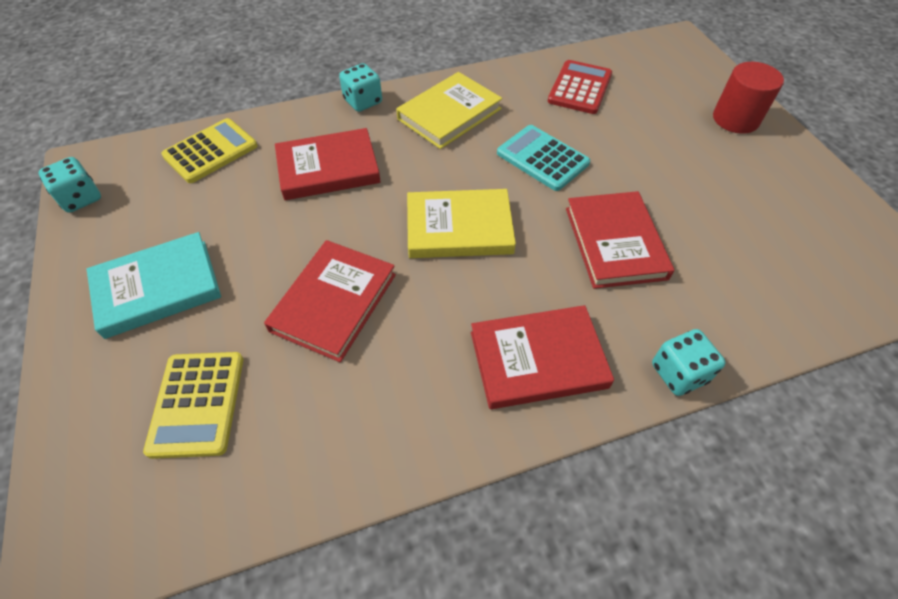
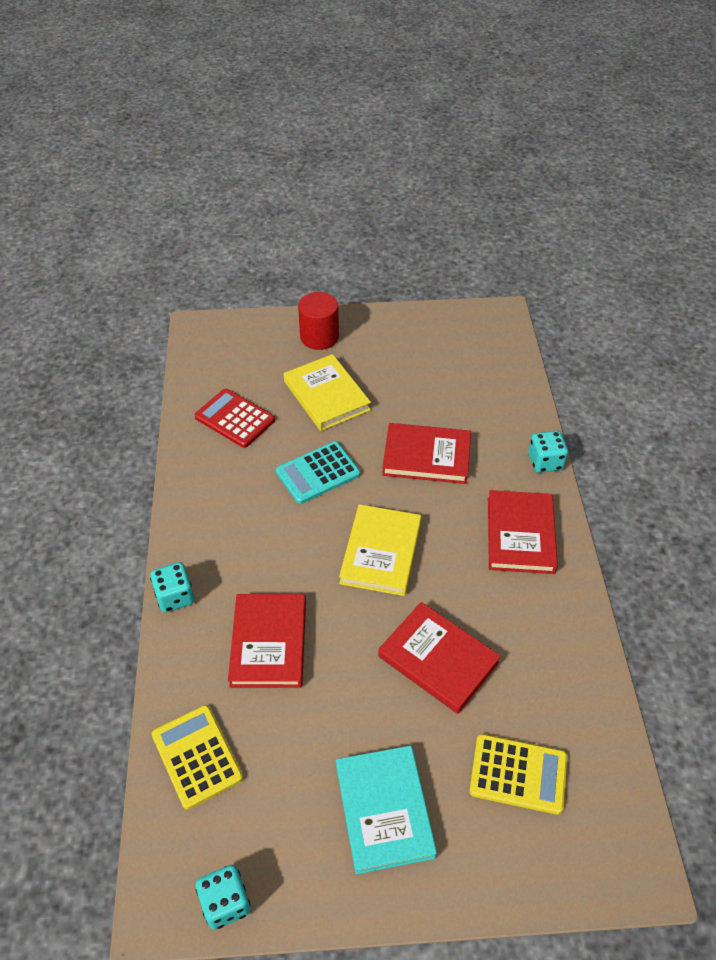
camera: 75 degrees left, 5 degrees down
yellow book [396,72,502,149] -> yellow book moved to [284,354,371,431]

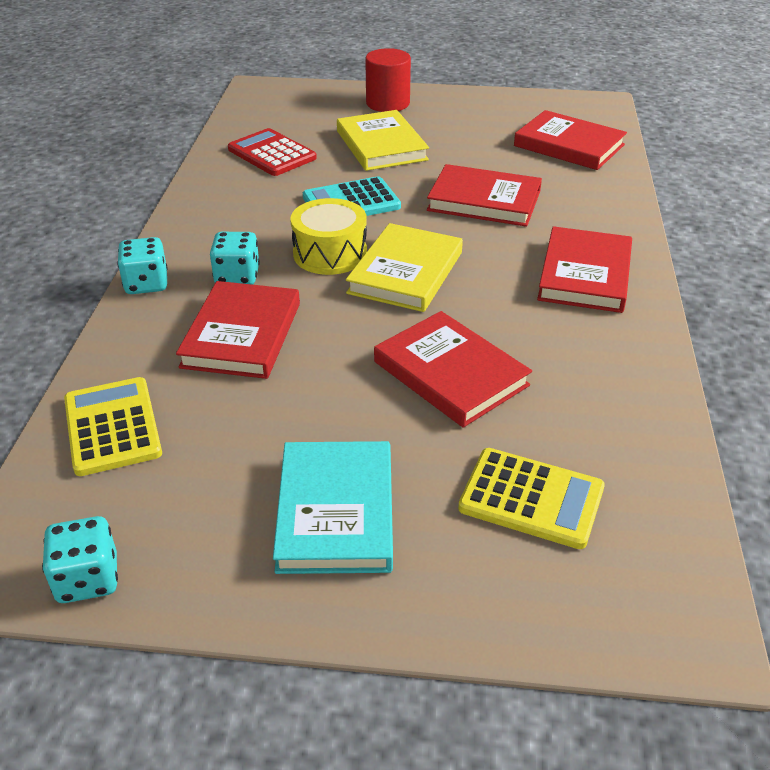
camera: 10 degrees right, 10 degrees down
turquoise dice [528,431,568,473] -> turquoise dice moved to [210,232,260,285]
none -> yellow drum [290,198,367,275]
none -> red book [514,110,627,170]

